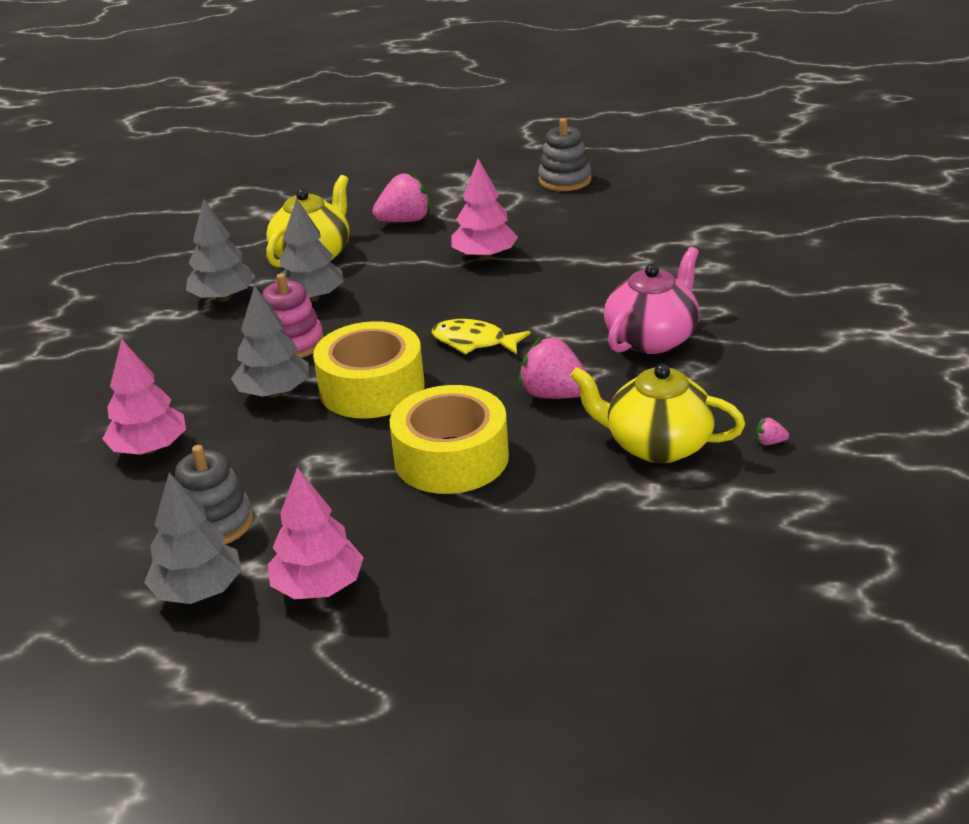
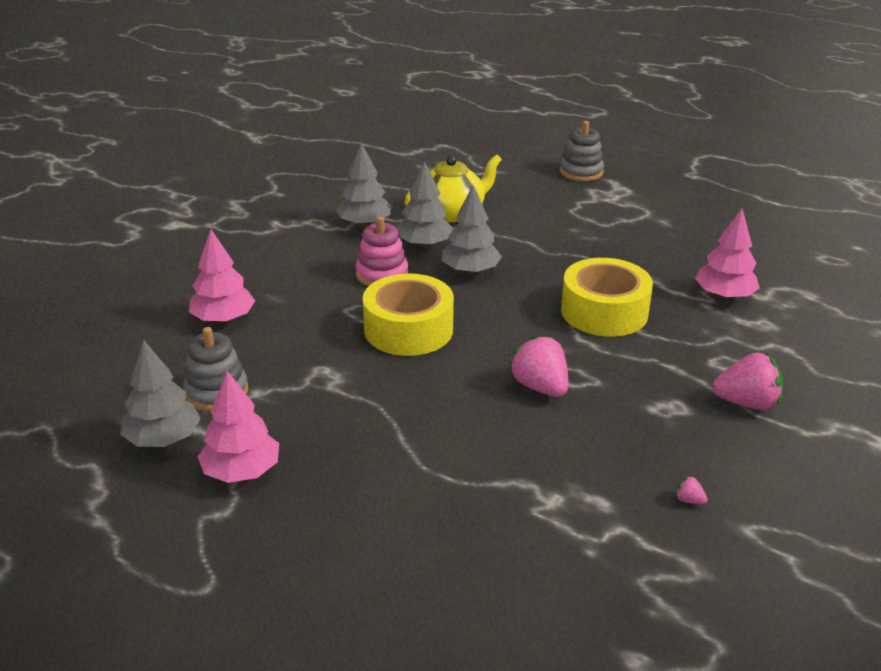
camera: 25 degrees right, 0 degrees up
grey tree [231,285,309,398] -> grey tree moved to [442,186,502,274]
pink strawberry [372,172,431,222] -> pink strawberry moved to [712,353,783,410]
yellow tape [390,385,509,494] -> yellow tape moved to [561,258,653,337]
yellow fish [432,319,531,355] -> none
pink tree [451,159,518,260] -> pink tree moved to [695,209,760,300]
grey stacking toy [538,118,592,191] -> grey stacking toy moved to [559,121,604,181]
yellow teapot [570,364,745,463] -> none
pink teapot [604,247,699,354] -> none

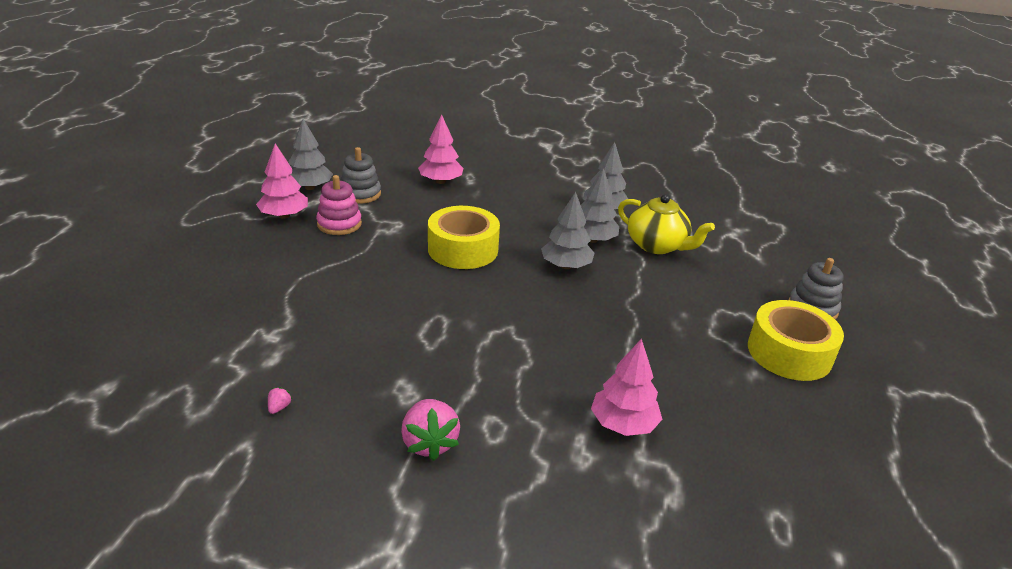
camera: 70 degrees right, 0 degrees up
pink stacking toy [355,216,408,286] -> pink stacking toy moved to [316,175,362,235]
pink strawberry [509,334,568,397] -> none
yellow tape [561,258,653,337] -> yellow tape moved to [748,300,844,381]

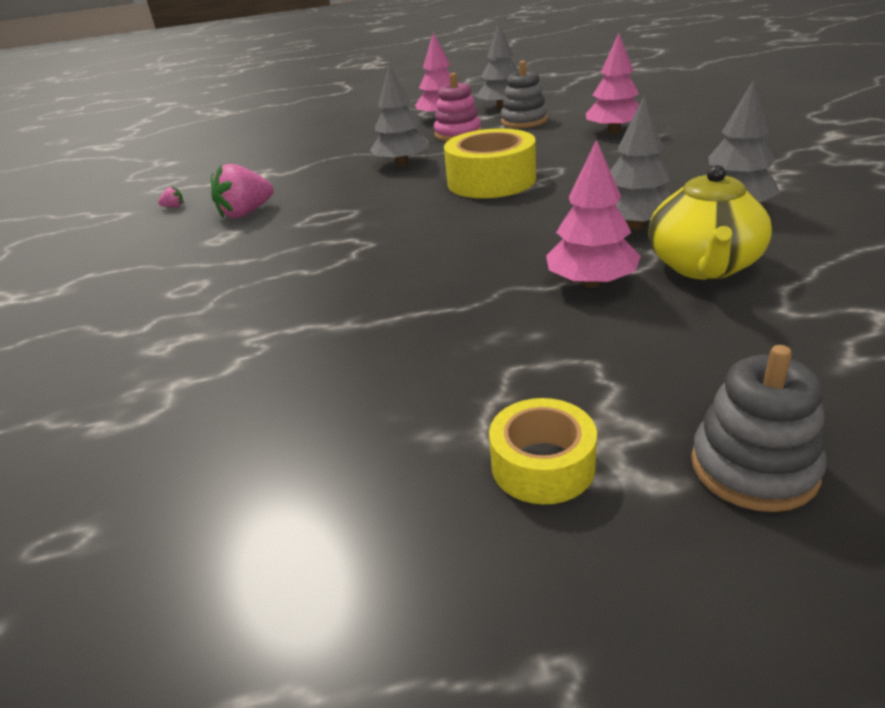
camera: 70 degrees right, 0 degrees up
pink strawberry [401,399,460,461] -> pink strawberry moved to [211,164,274,219]
grey tree [541,192,594,269] -> grey tree moved to [370,65,429,166]
pink tree [591,338,662,436] -> pink tree moved to [546,140,641,288]
yellow tape [748,300,844,381] -> yellow tape [489,398,597,504], size x0.58

